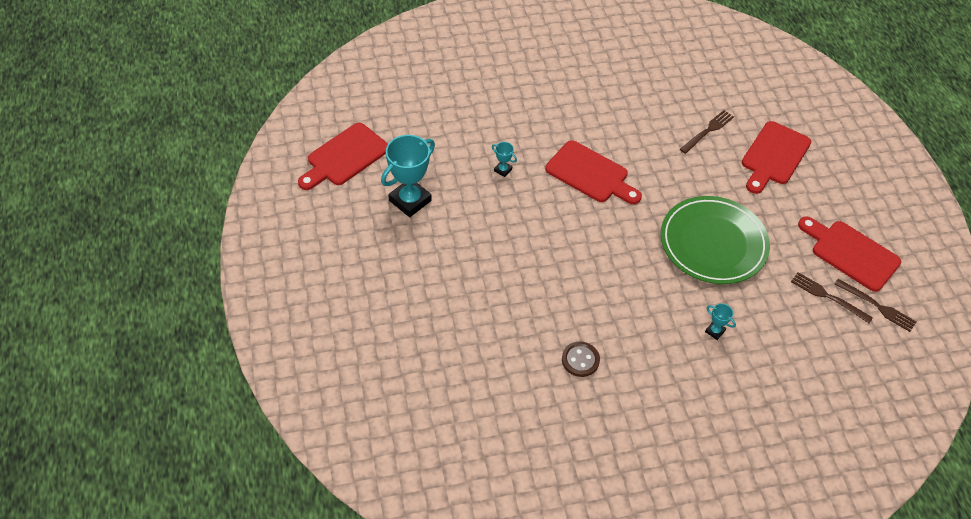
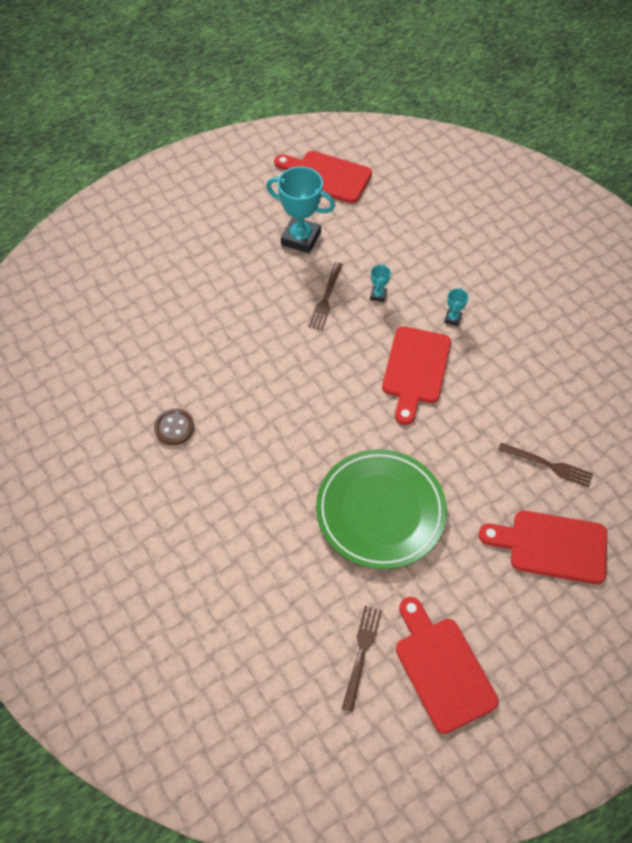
camera: 70 degrees right, 5 degrees up
turquoise trophy [705,303,736,340] -> turquoise trophy moved to [444,288,469,326]
red cutting board [798,216,901,292] -> red cutting board turned 45 degrees counterclockwise [396,597,499,734]
brown fork [835,279,916,332] -> brown fork moved to [308,262,343,330]

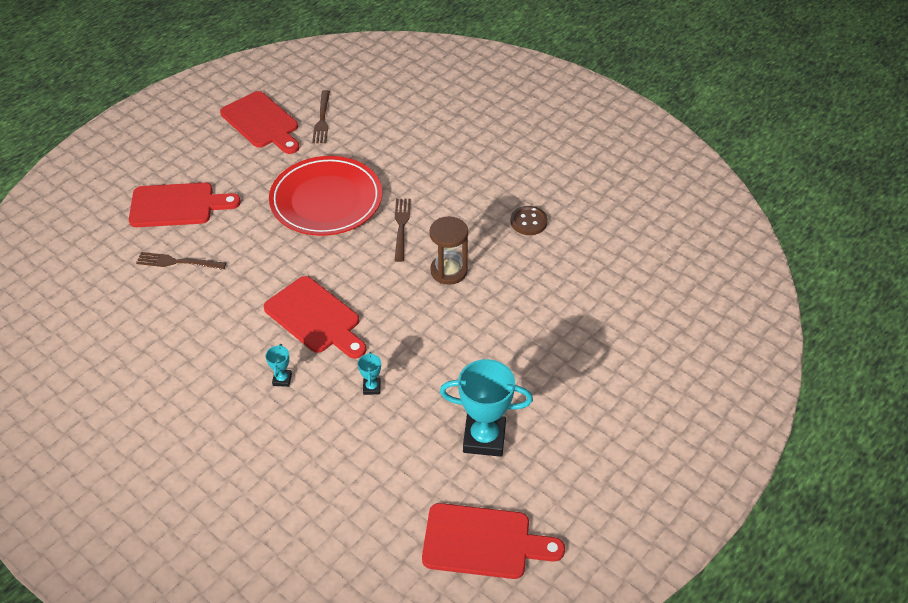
camera: 165 degrees right, 10 degrees down
brown fork [308,262,343,330] -> brown fork moved to [395,199,411,262]
green plate [316,449,447,569] -> red plate [269,156,382,236]
red cutting board [382,326,451,425] -> red cutting board turned 135 degrees clockwise [264,276,366,359]
none -> brown hourglass [429,216,468,285]

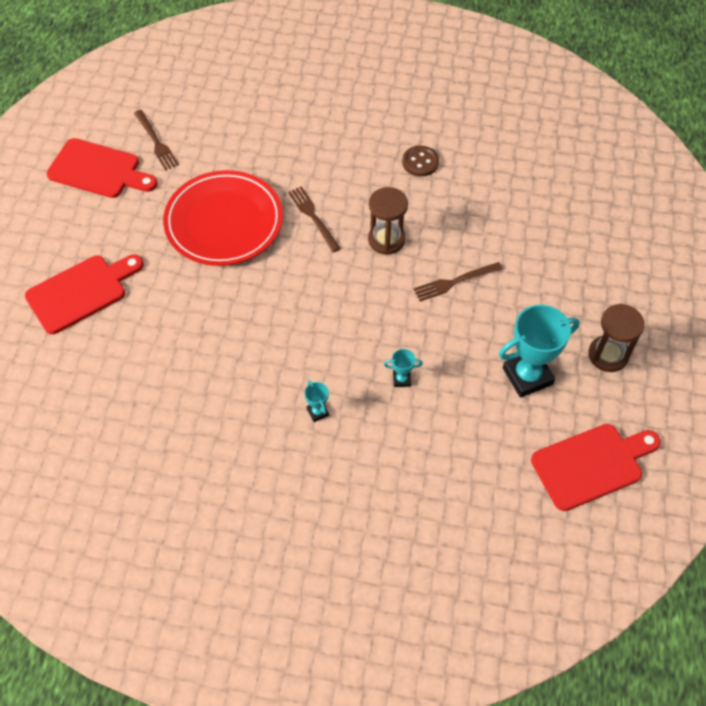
camera: 30 degrees left, 10 degrees up
brown fork [136,252,226,270] -> brown fork moved to [413,262,503,301]
red cutting board [264,276,366,359] -> none
turquoise trophy [358,352,381,395] -> turquoise trophy turned 60 degrees counterclockwise [384,349,423,387]
none -> brown hourglass [588,304,645,372]

